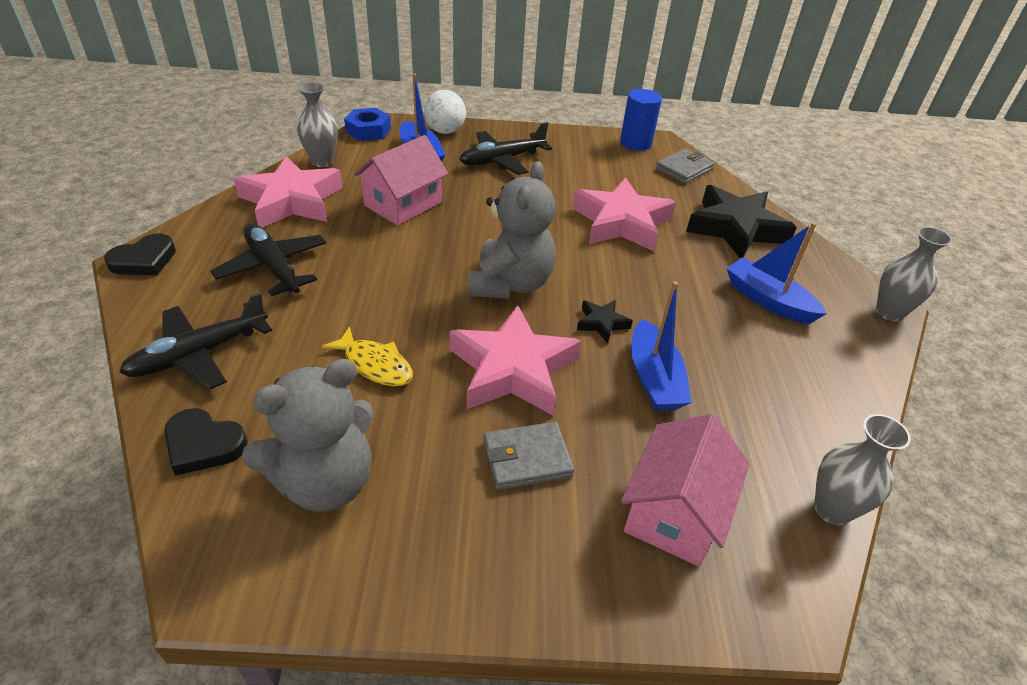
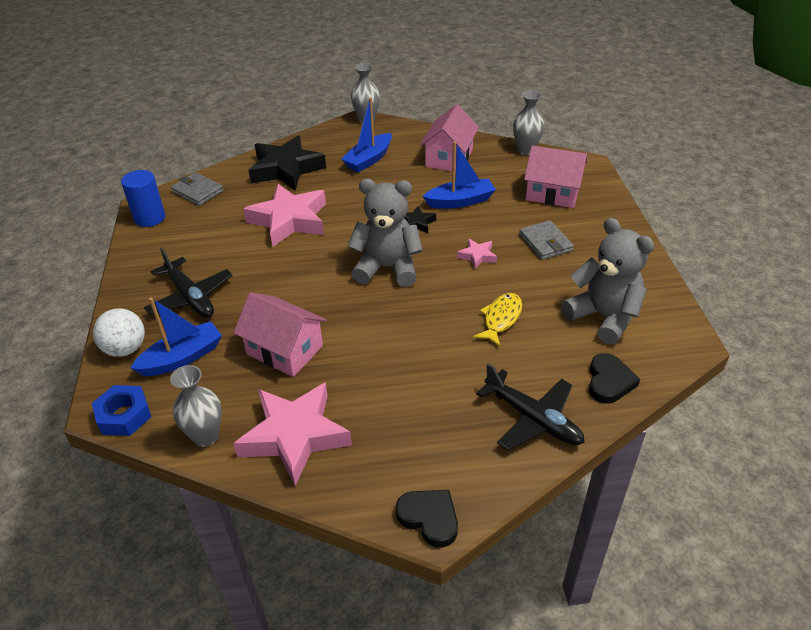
camera: 95 degrees left, 0 degrees up
black plane [210,223,326,296] -> none
pink star [450,305,582,416] -> pink star [457,238,497,269], size x0.45
none -> pink house [420,104,479,172]

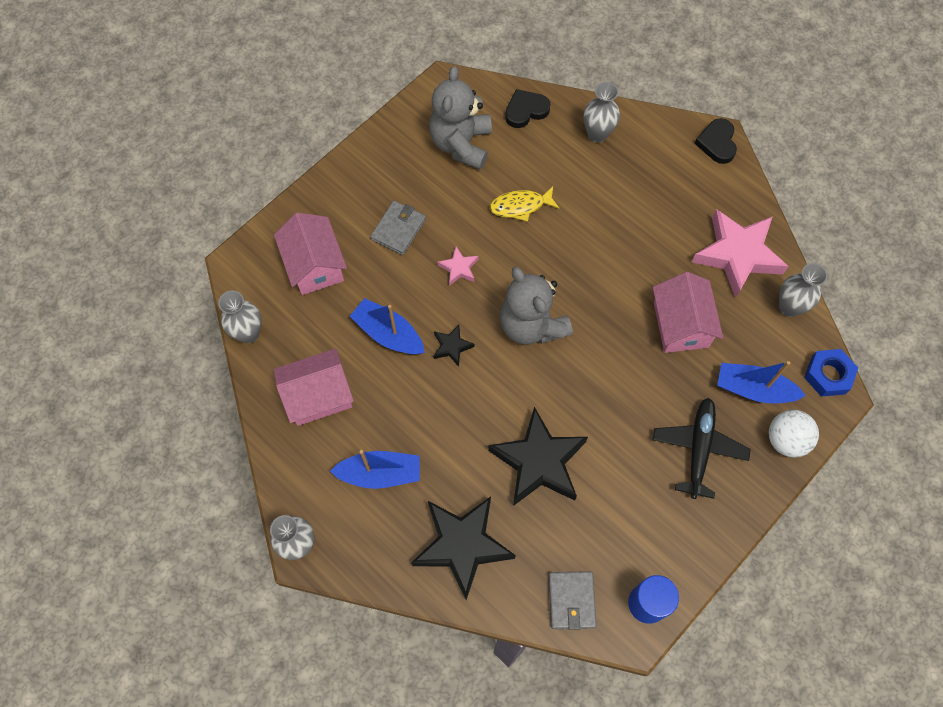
camera: 130 degrees left, 25 degrees up
pink star [243,184,326,247] -> black star [488,407,588,506]
black plane [476,363,585,450] -> grey vase [584,82,620,143]

